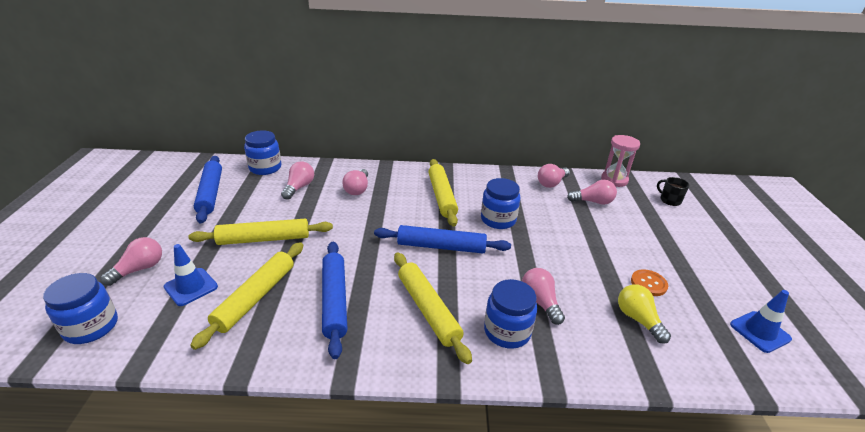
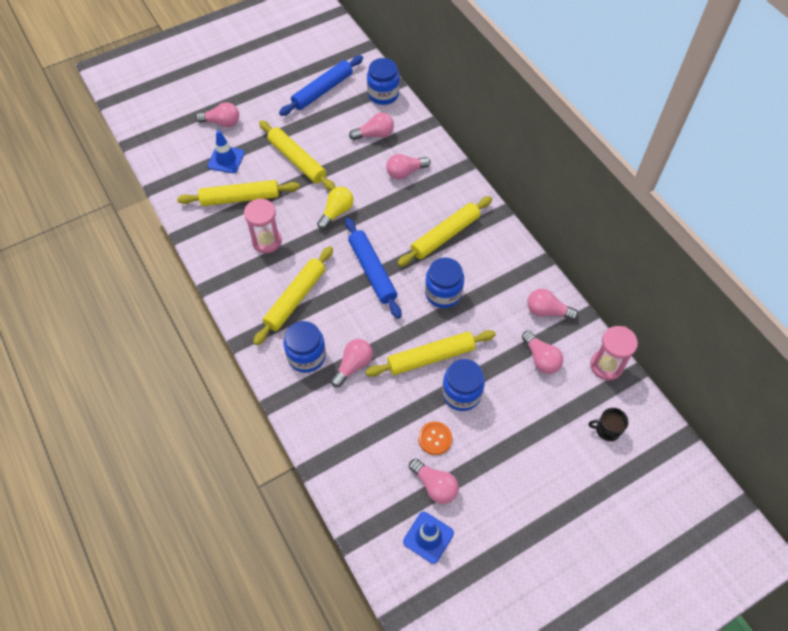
camera: 60 degrees right, 25 degrees up
blue jar [43,273,118,344] -> blue jar moved to [442,359,485,411]
blue rolling pin [322,242,347,359] -> pink hourglass [244,198,282,253]
yellow light bulb [618,284,671,344] -> yellow light bulb moved to [317,187,354,230]
black mug [657,177,690,206] -> black mug turned 105 degrees counterclockwise [588,408,628,441]
none -> yellow rolling pin [366,330,496,377]
none -> pink light bulb [409,459,459,504]

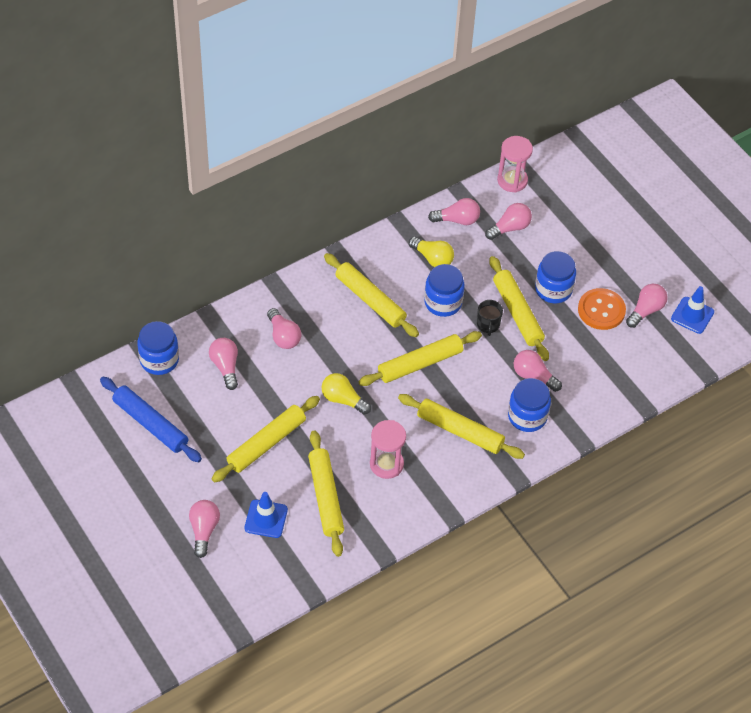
camera: 95 degrees left, 5 degrees down
blue rolling pin [345,218,402,319] -> yellow rolling pin [358,331,482,386]
orange button [418,422,452,455] -> orange button [578,288,626,330], size x1.50
pink light bulb [527,289,579,320] -> pink light bulb turned 105 degrees counterclockwise [428,198,480,225]
black mug [588,408,628,441] -> black mug moved to [477,300,503,336]
none -> yellow light bulb [409,237,454,267]

